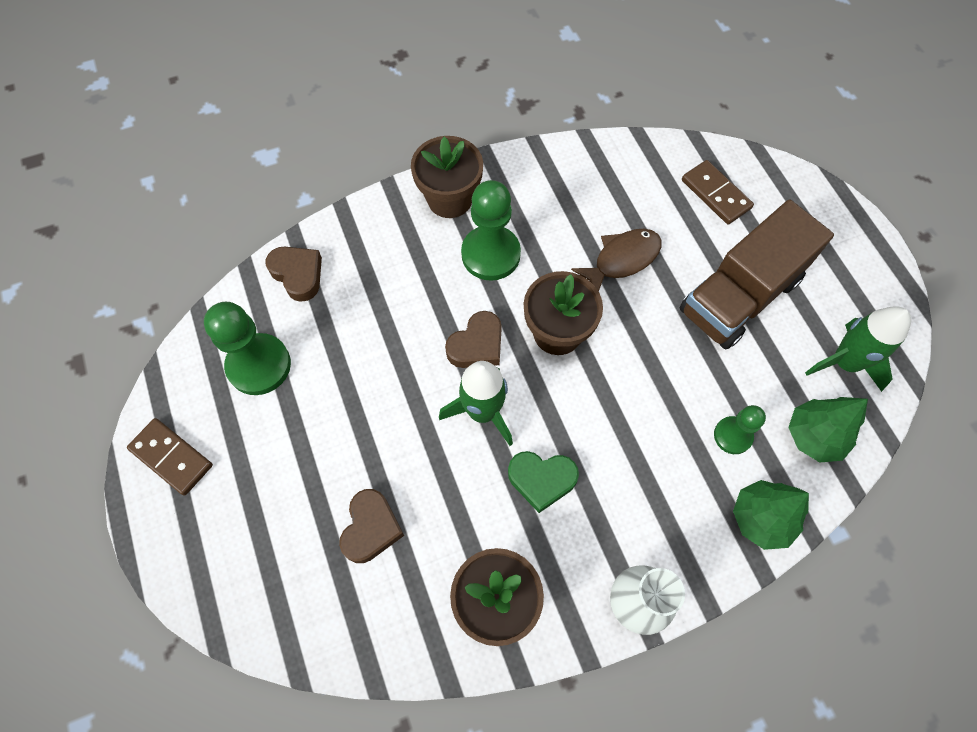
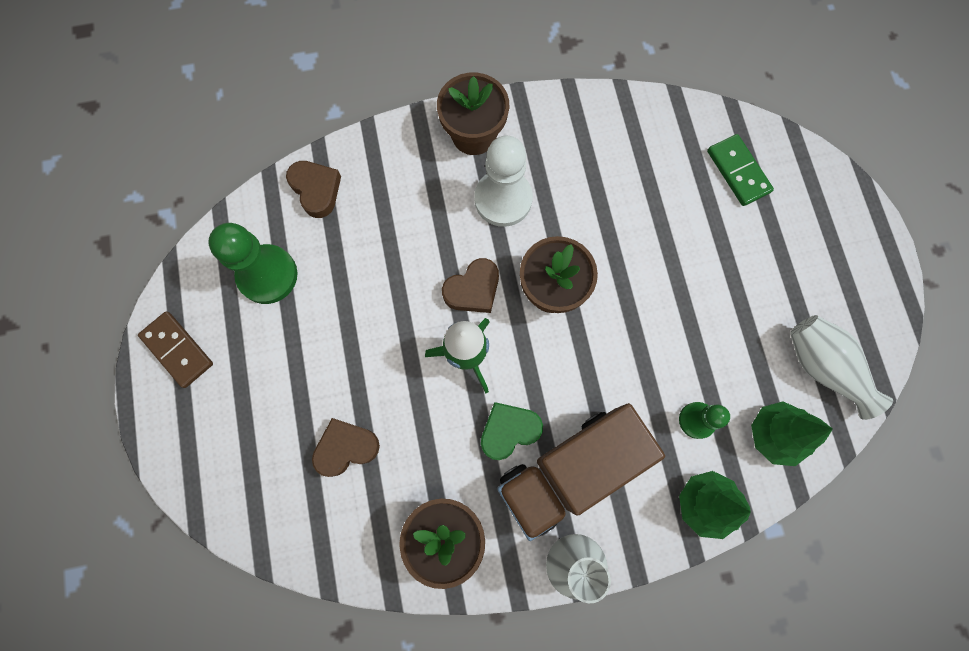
camera: 10 degrees right, 10 degrees up
brown heart [339,489,404,563] -> brown heart turned 135 degrees counterclockwise [312,418,380,477]
green pawn [461,180,521,281] -> white pawn [474,136,533,227]
green heart [508,451,579,513] -> green heart turned 135 degrees clockwise [481,402,543,460]
brown fish [571,229,662,292] -> none
brown truck [680,199,834,349] -> brown truck moved to [497,403,665,541]
brown domino [682,160,754,225] -> green domino [707,134,774,206]
green rocket [805,306,911,392] -> white vase [790,315,893,420]

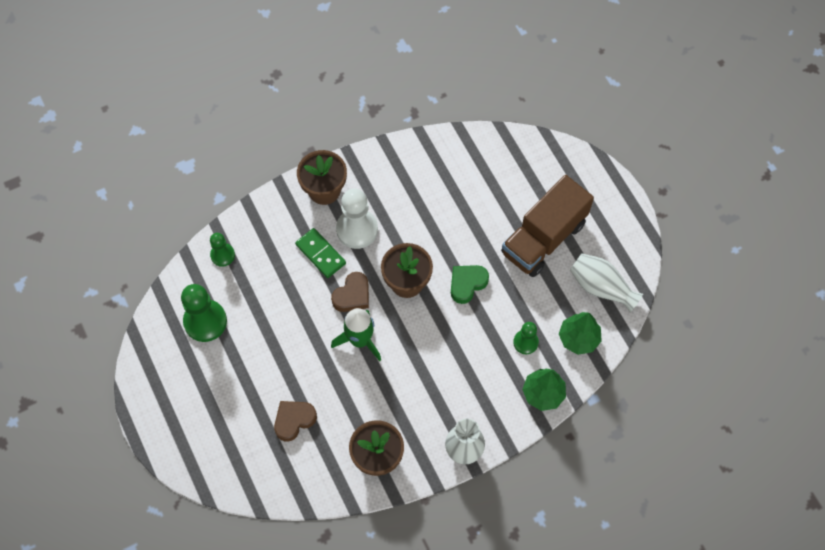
camera: 15 degrees left, 10 degrees down
brown domino [138,311,213,388] -> none
brown heart [286,161,341,218] -> green pawn [210,233,235,267]
green heart [481,402,543,460] -> green heart moved to [451,265,489,304]
brown truck [497,403,665,541] -> brown truck moved to [501,175,594,277]
green domino [707,134,774,206] -> green domino moved to [295,228,346,278]

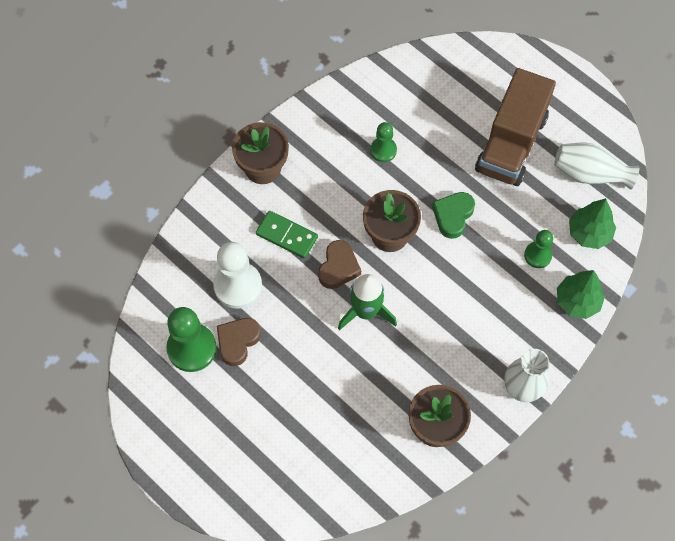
camera: 20 degrees left, 0 degrees up
green pawn [210,233,235,267] -> green pawn moved to [370,122,397,162]
brown heart [274,401,317,442] -> brown heart moved to [217,318,261,366]
white pawn [336,189,378,249] -> white pawn moved to [213,242,262,309]

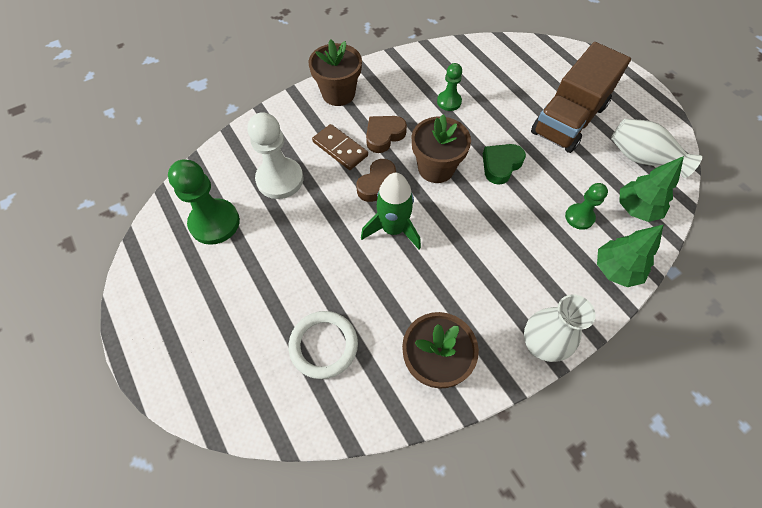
camera: 15 degrees right, 5 degrees down
brown heart [217,318,261,366] -> brown heart moved to [366,116,407,153]
green domino [256,211,318,259] -> brown domino [312,124,368,170]
none -> white ring [288,311,358,379]

